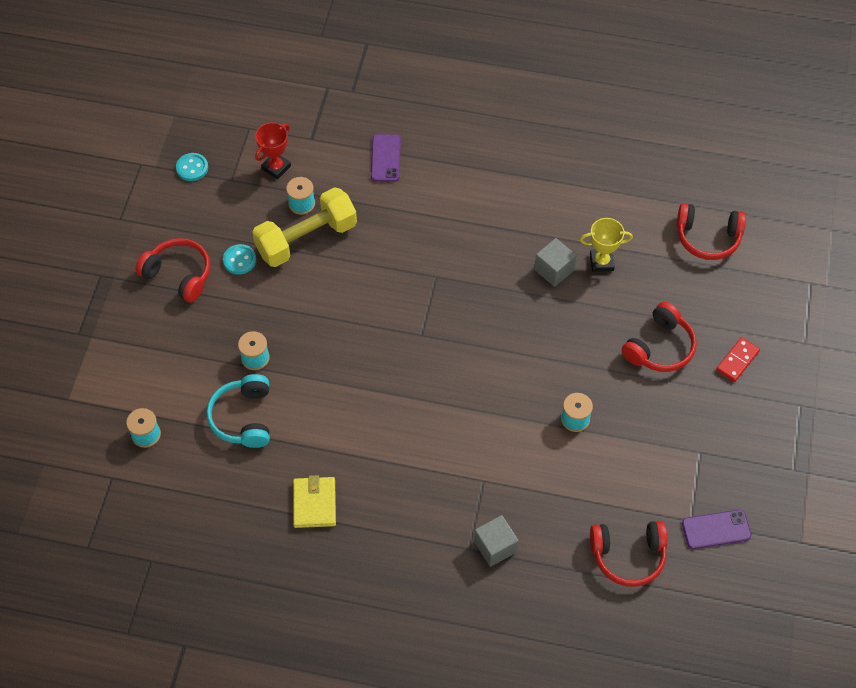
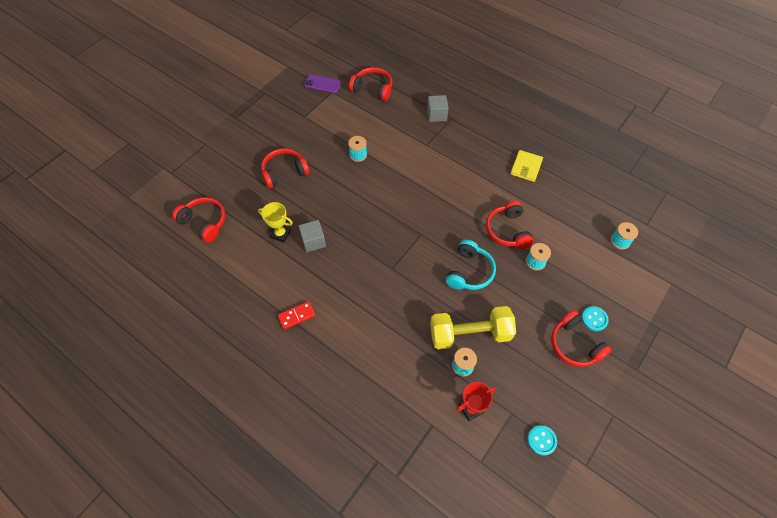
camera: 155 degrees left, 0 degrees up
turquoise headphones [206,374,270,448] -> turquoise headphones moved to [446,240,496,290]
turquoise button [223,244,256,274] -> turquoise button moved to [582,306,609,331]
purple phone [371,134,401,182] -> none
red domino [716,337,760,382] -> red domino moved to [278,301,315,330]
none -> red headphones [486,201,534,249]

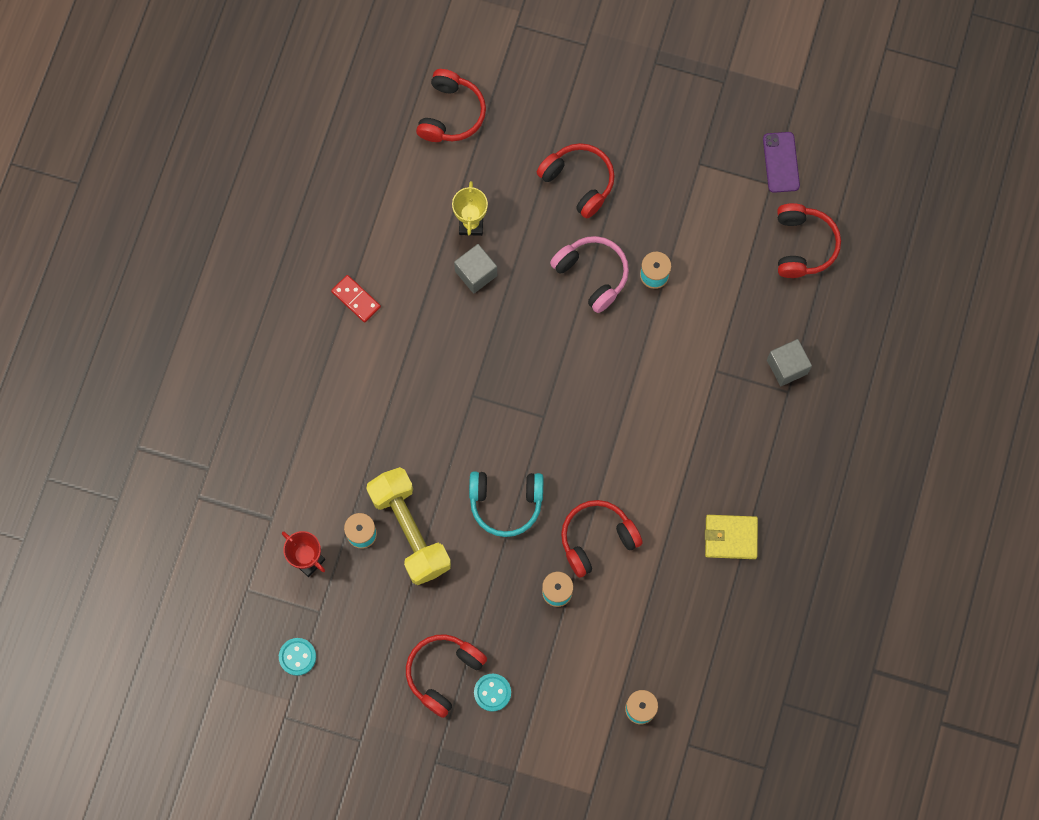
camera: 70 degrees right, 15 degrees up
none -> pink headphones [550,236,629,313]

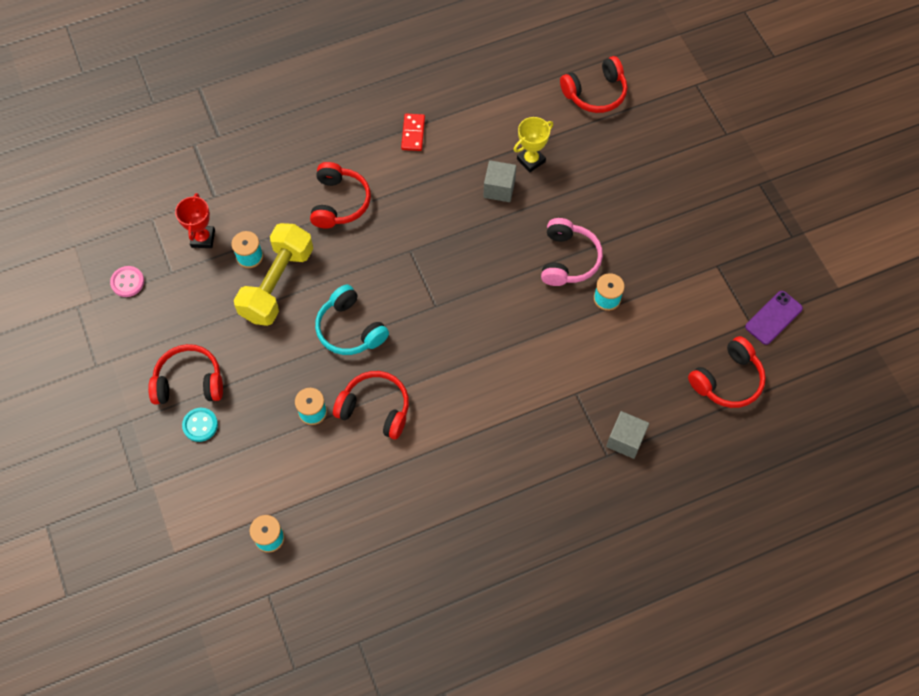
camera: 50 degrees right, 10 degrees down
turquoise button [279,638,316,676] -> pink button [110,266,144,297]
red headphones [537,143,615,218] -> red headphones moved to [310,162,371,228]
yellow wallet [705,515,758,559] -> none

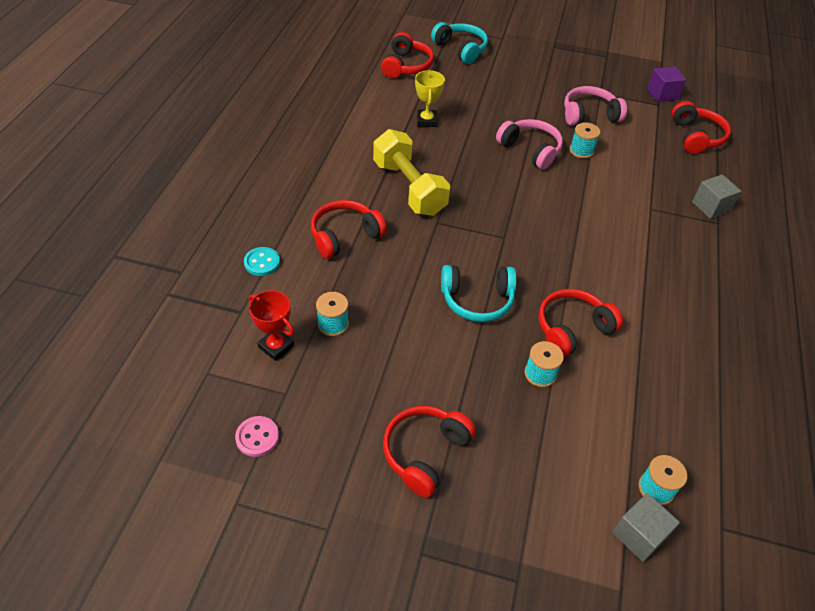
camera: 55 degrees left, 15 degrees down
turquoise button [182,408,218,442] -> turquoise button moved to [244,247,280,276]
yellow dumbbell [234,223,313,326] -> yellow dumbbell moved to [373,129,450,216]
red headphones [310,162,371,228] -> red headphones turned 75 degrees counterclockwise [311,200,387,259]
red domino [401,113,425,151] -> none
grey cube [483,160,516,202] -> grey cube moved to [612,493,680,562]
purple phone [745,291,803,345] -> purple cube [647,66,686,102]
none -> turquoise headphones [431,22,488,64]
none -> pink headphones [564,86,627,126]

